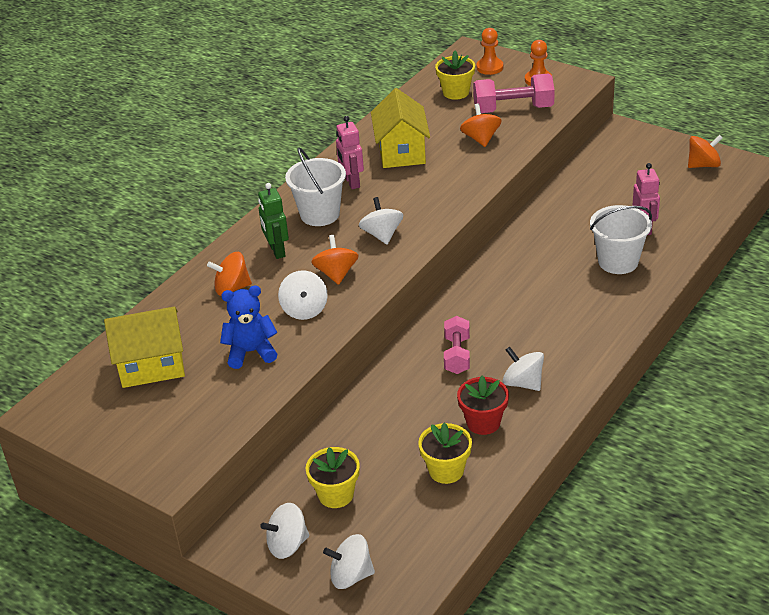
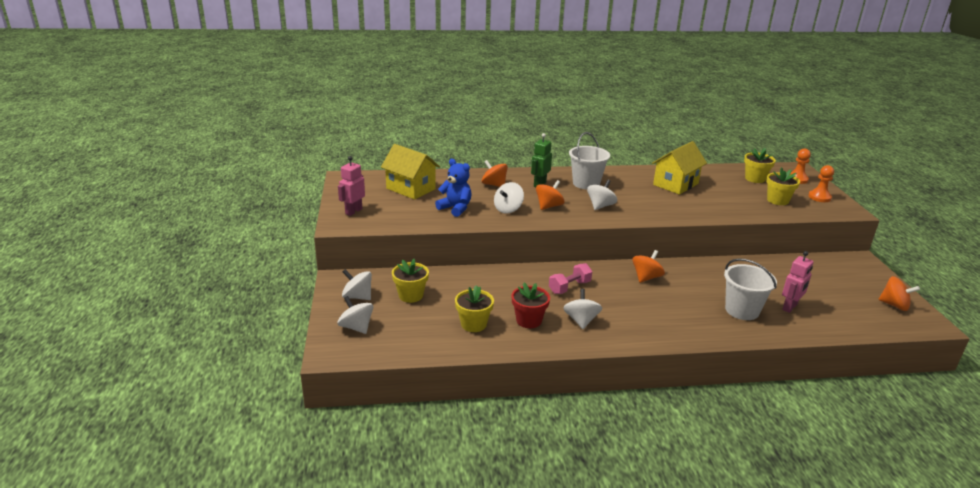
camera: 45 degrees right, 10 degrees down
pink robot [336,116,364,189] -> pink robot moved to [338,156,365,216]
orange spinning top [460,104,502,147] -> orange spinning top moved to [632,250,665,283]
pink dumbbell [473,74,555,113] -> yellow flower pot [766,167,800,205]

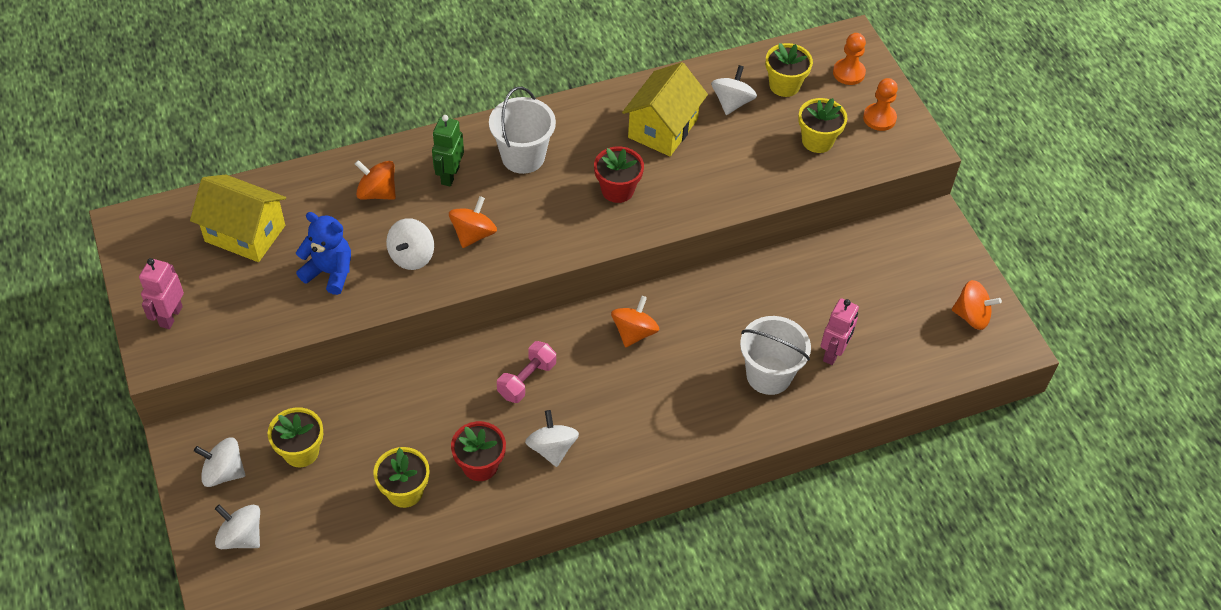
camera: 15 degrees left, 25 degrees up
white spinning top [587,180,617,210] -> white spinning top moved to [711,65,757,115]
none -> red flower pot [594,146,644,203]

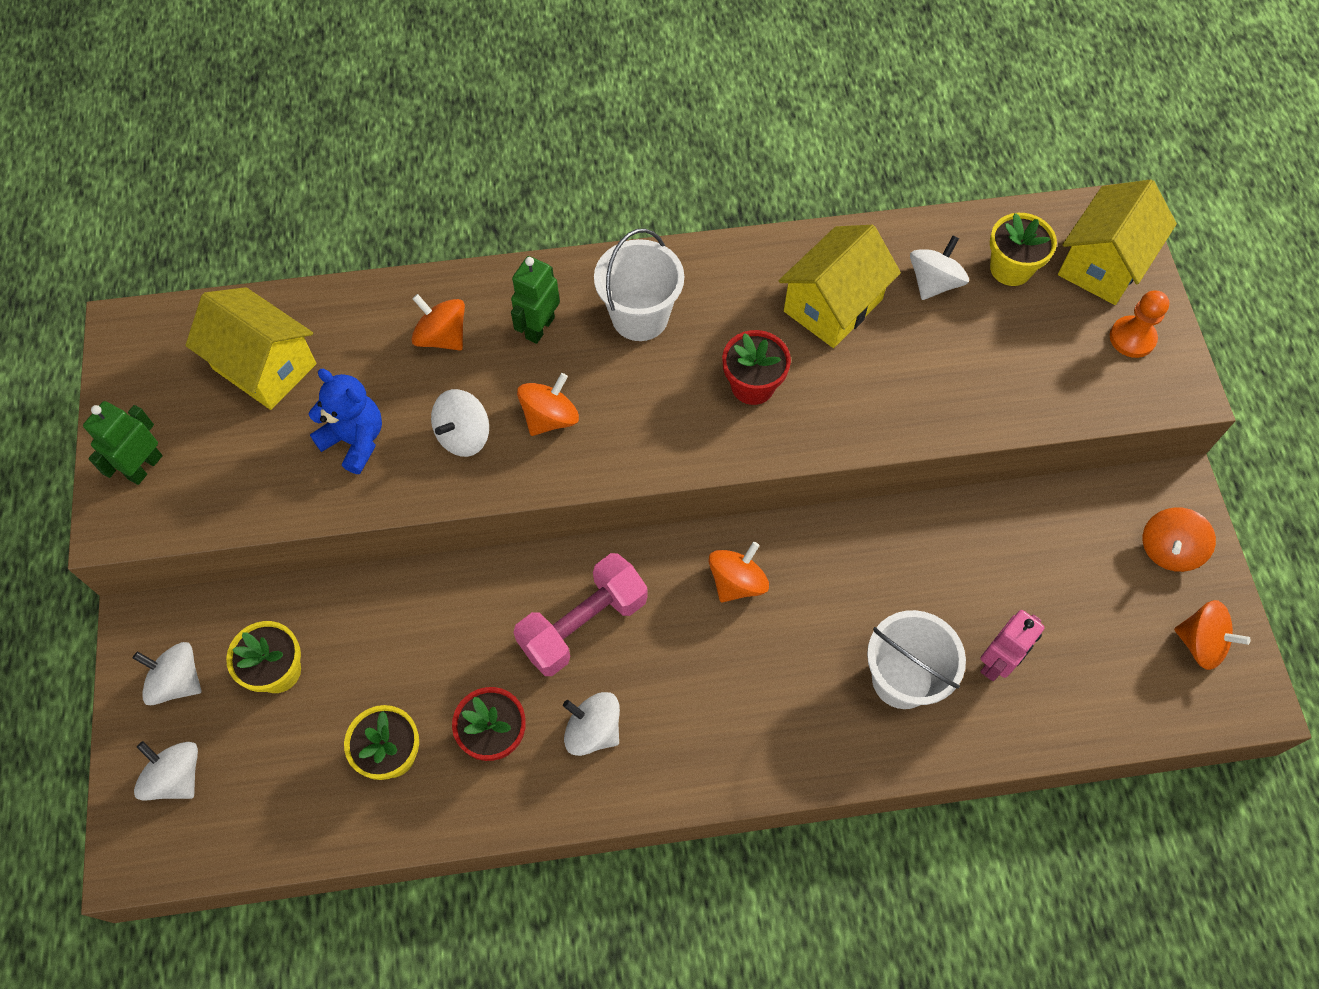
camera: 15 degrees right, 10 degrees up
pink robot [139,258,184,329] -> green robot [83,401,163,485]
pink dumbbell [497,341,556,403] -> pink dumbbell [513,553,648,676], size x1.52
white spinning top [525,410,579,467] -> white spinning top turned 60 degrees counterclockwise [563,692,620,756]
yellow flower pot [798,98,847,153] -> none
orange pawn [833,33,866,85] -> yellow house [1058,179,1177,305]
none -> orange spinning top [1143,507,1216,572]

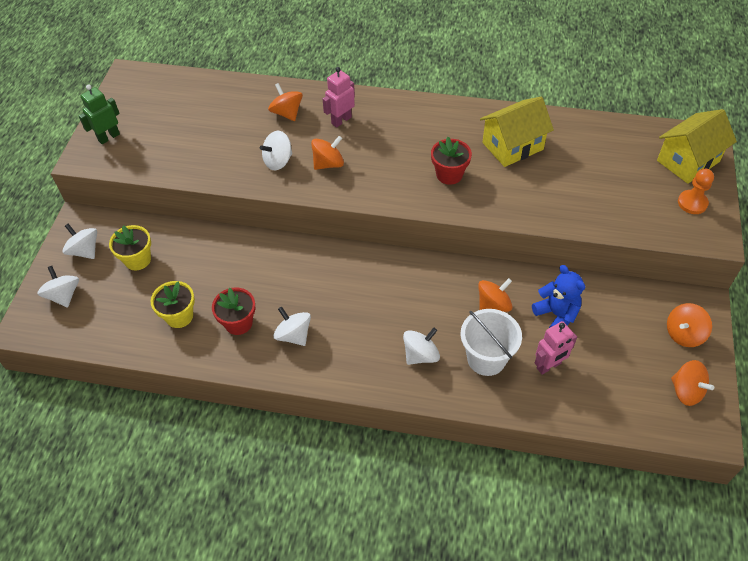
camera: 20 degrees right, 10 degrees down
yellow house [185,287,317,410] -> none
blue teddy bear [309,369,382,474] -> blue teddy bear moved to [532,265,585,328]
green robot [511,256,560,344] -> pink robot [323,67,355,128]
pink dumbbell [513,553,648,676] -> none
white bucket [594,228,684,341] -> none
orange spinning top [708,542,769,603] -> orange spinning top moved to [478,278,512,312]
white spinning top [910,236,969,300] -> white spinning top moved to [403,328,440,365]
yellow flower pot [990,213,1057,286] -> none

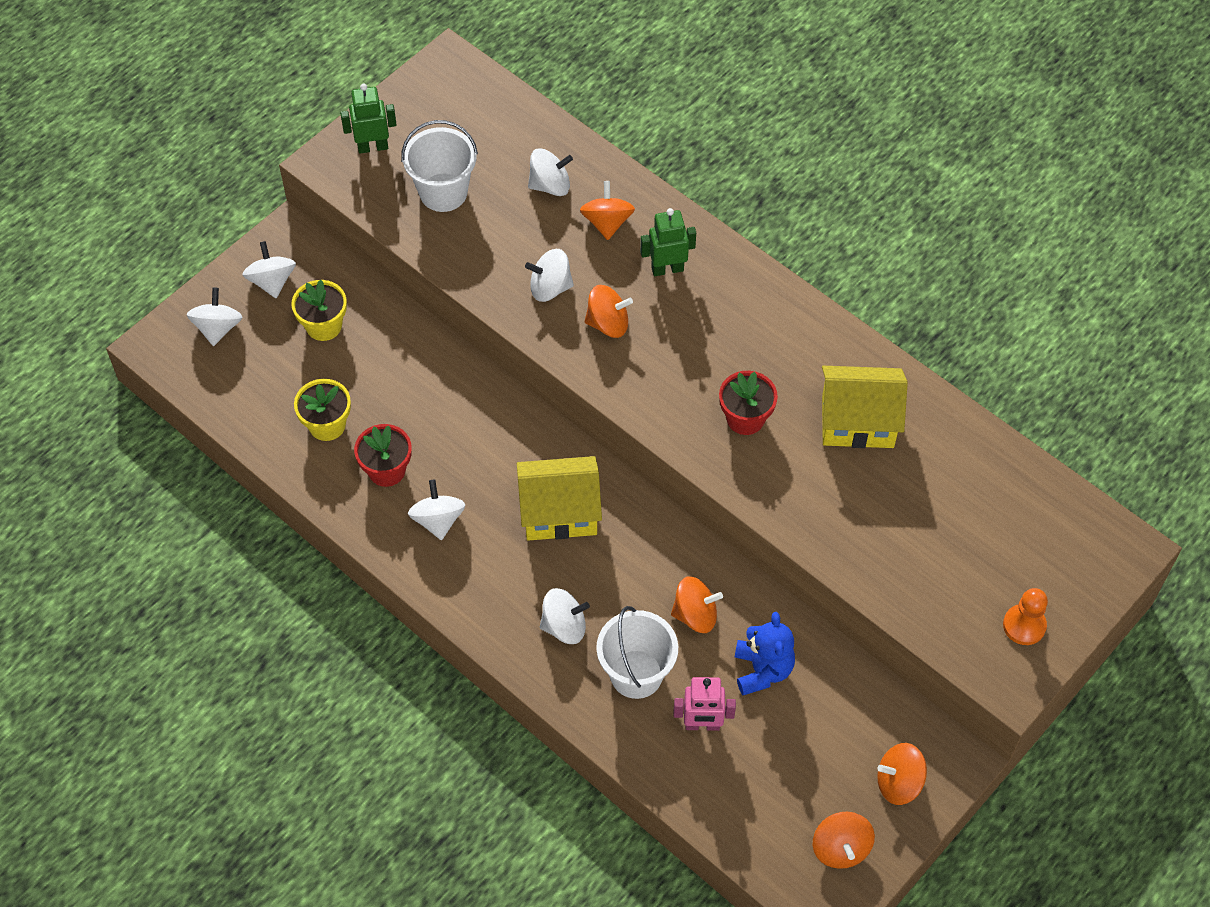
camera: 30 degrees right, 5 degrees up
pink robot [323,67,355,128] -> green robot [640,208,696,276]
yellow house [657,109,737,184] -> yellow house moved to [517,456,602,541]
none -> white bucket [401,120,478,212]
none -> white spinning top [528,148,573,196]

